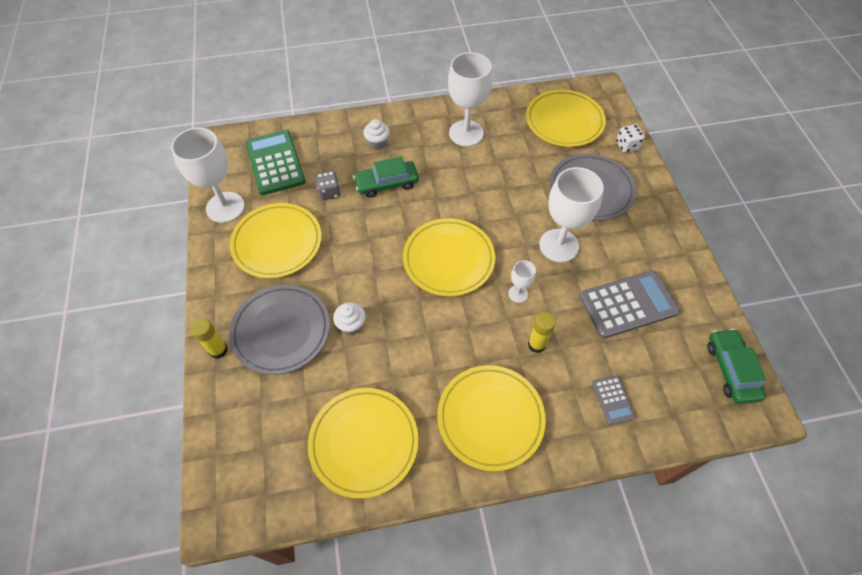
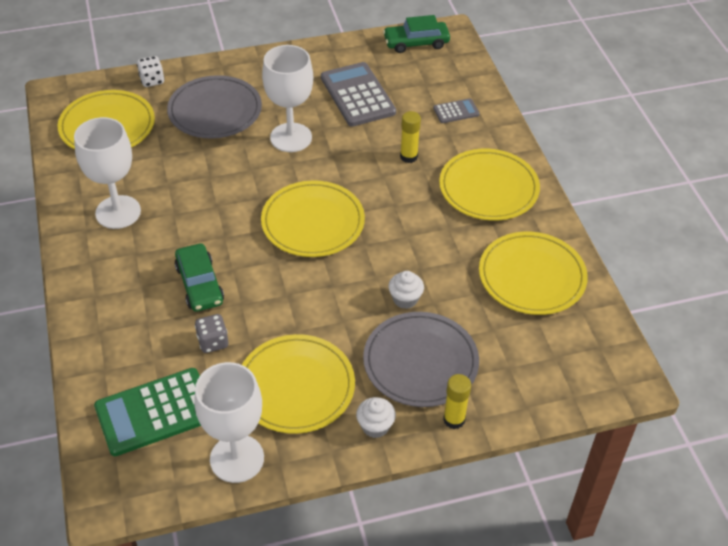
camera: 95 degrees left, 10 degrees down
white cupcake [363,119,390,150] -> white cupcake moved to [356,397,396,438]
white goblet [508,260,536,303] -> none

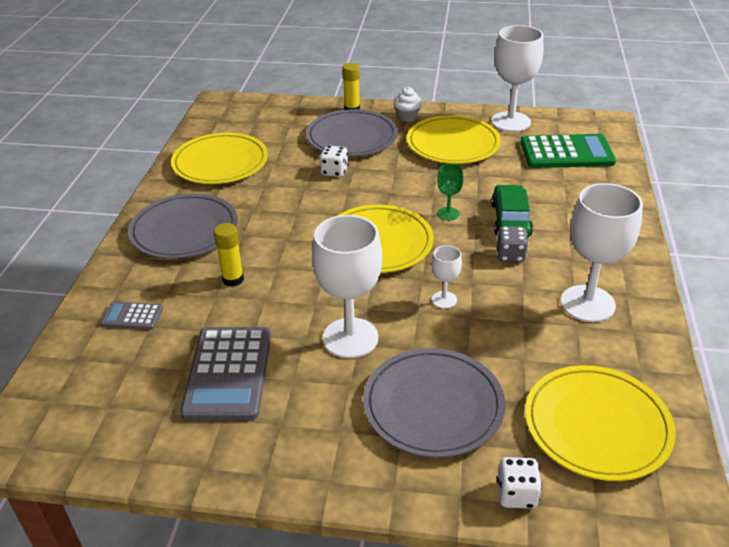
camera: 155 degrees left, 10 degrees down
grey dice [195,314,228,353] -> grey dice moved to [497,226,528,262]
green car [383,15,450,53] -> none
white cupcake [388,271,424,309] -> white dice [320,145,348,177]
yellow plate [439,149,540,221] -> grey plate [128,193,238,259]
none -> white goblet [431,245,462,309]
none -> green goblet [437,164,464,221]

